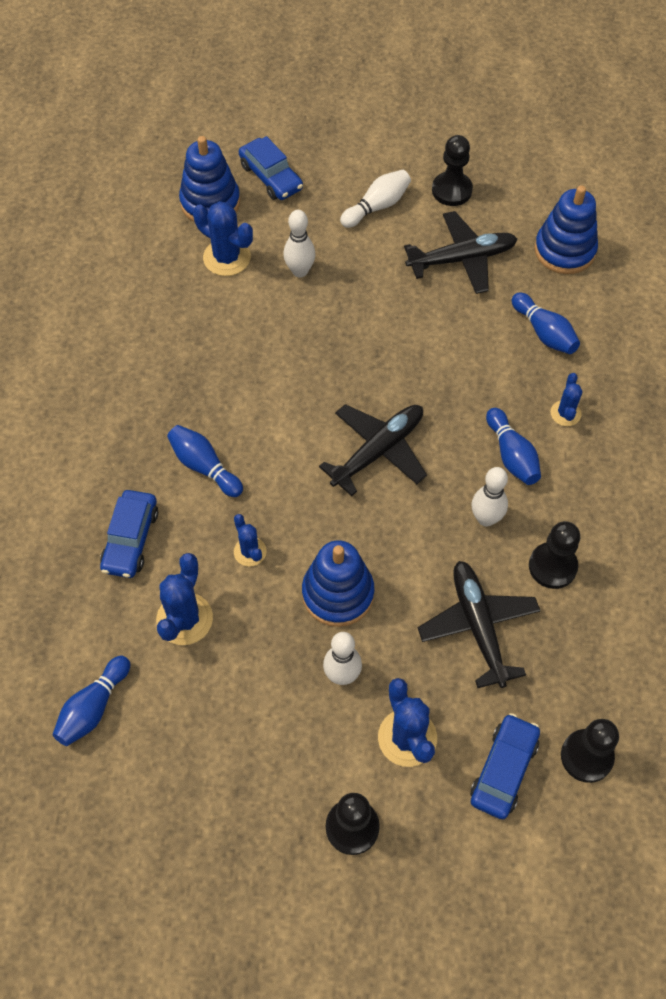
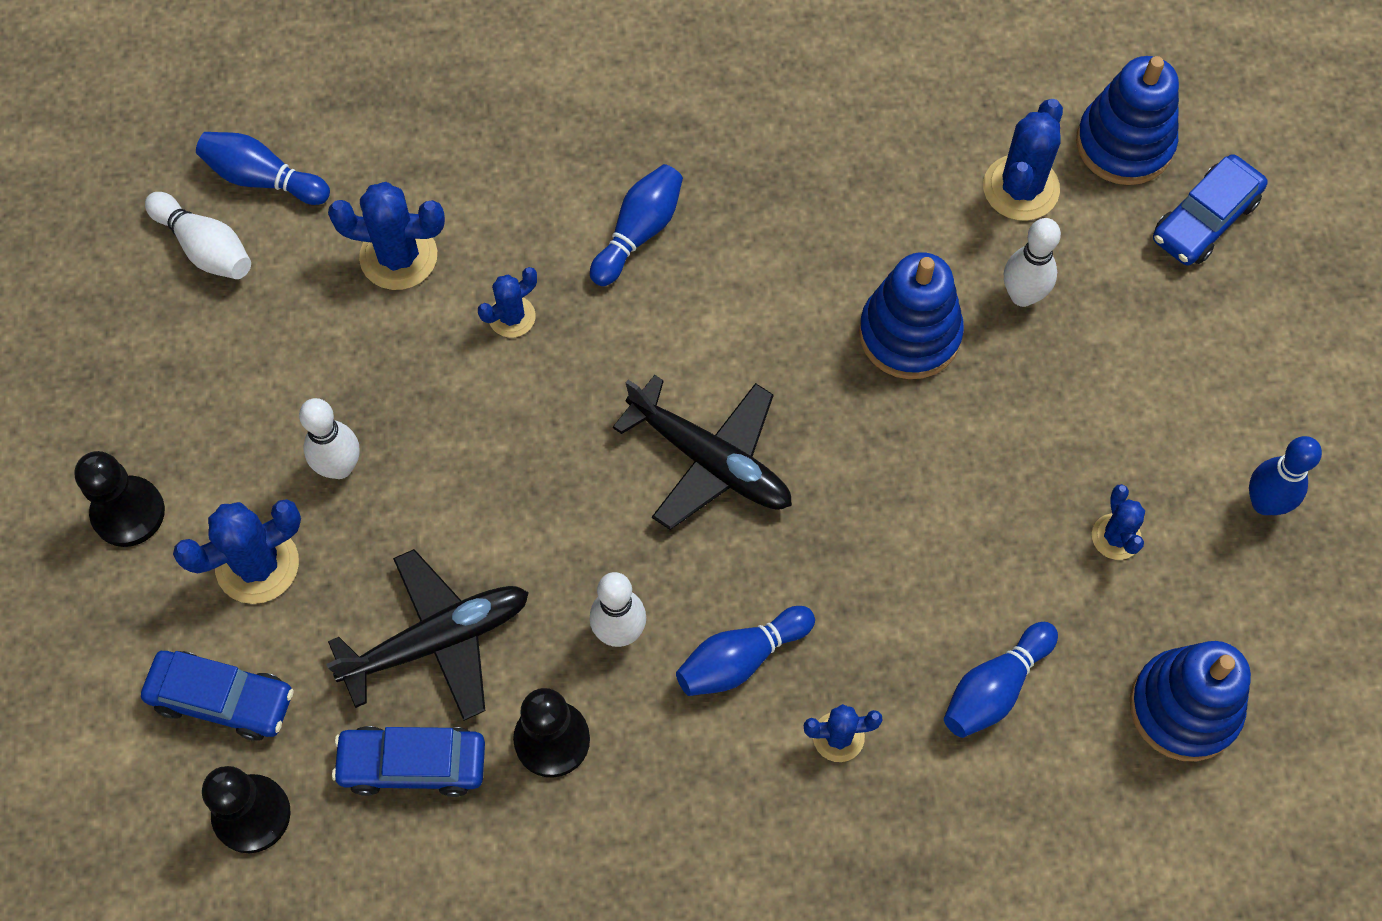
camera: 80 degrees right, 5 degrees up
blue car [100,490,158,578] -> blue car moved to [332,726,485,797]
blue stacking toy [302,540,375,627] -> blue stacking toy moved to [859,252,964,379]
white bowling pin [340,170,411,228] -> white bowling pin moved to [145,192,251,279]
black plane [404,211,517,294] -> blue cactus [1092,484,1145,560]
black pawn [432,135,473,206] -> blue bowling pin [1249,436,1322,515]

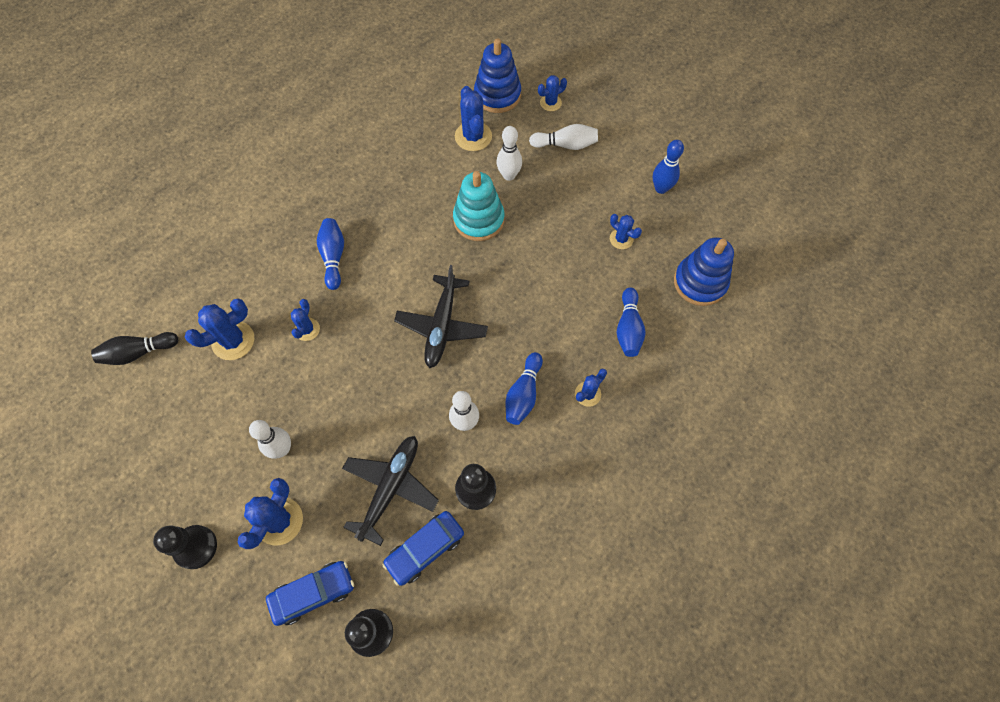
camera: 40 degrees left, 0 degrees up
white bowling pin [145,192,251,279] -> white bowling pin moved to [529,124,598,150]
blue bowling pin [196,132,330,205] -> black bowling pin [91,332,178,365]
black plane [613,375,792,530] -> black plane turned 105 degrees clockwise [394,265,488,368]
blue stacking toy [859,252,964,379] -> turquoise stacking toy [453,171,504,241]
blue car [1153,154,1268,265] -> blue cactus [538,75,567,111]

